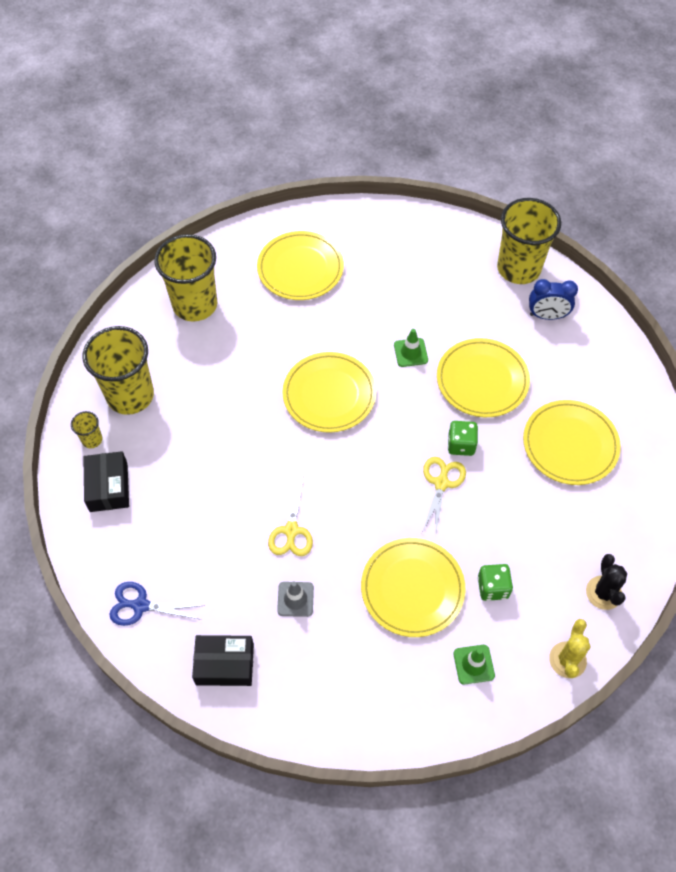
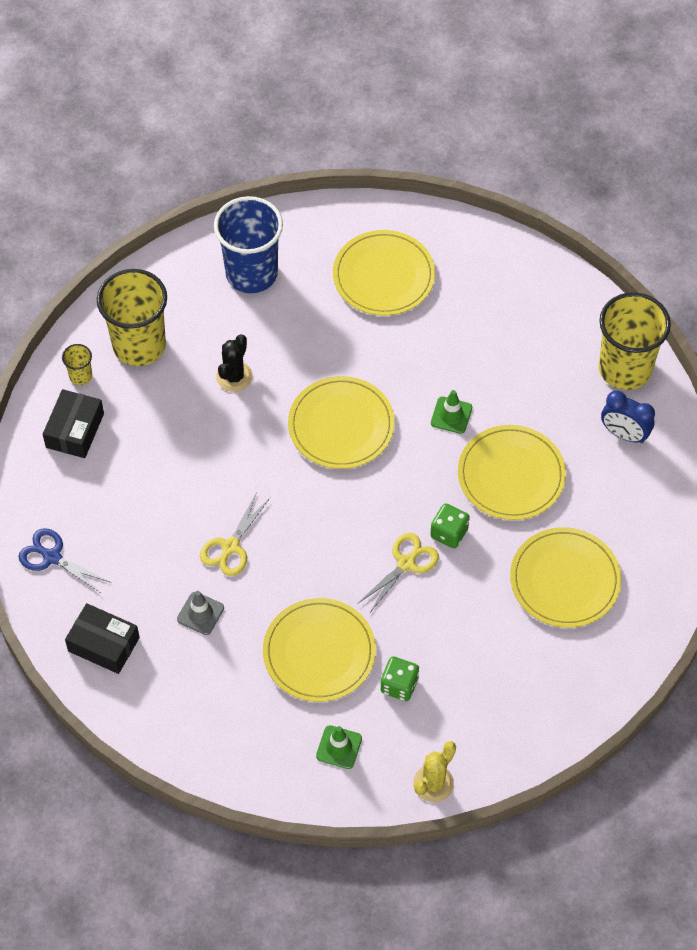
camera: 25 degrees right, 0 degrees up
yellow cup [154,234,217,322] -> blue cup [214,196,283,293]
black cactus [586,554,627,610] -> black cactus moved to [216,334,253,392]

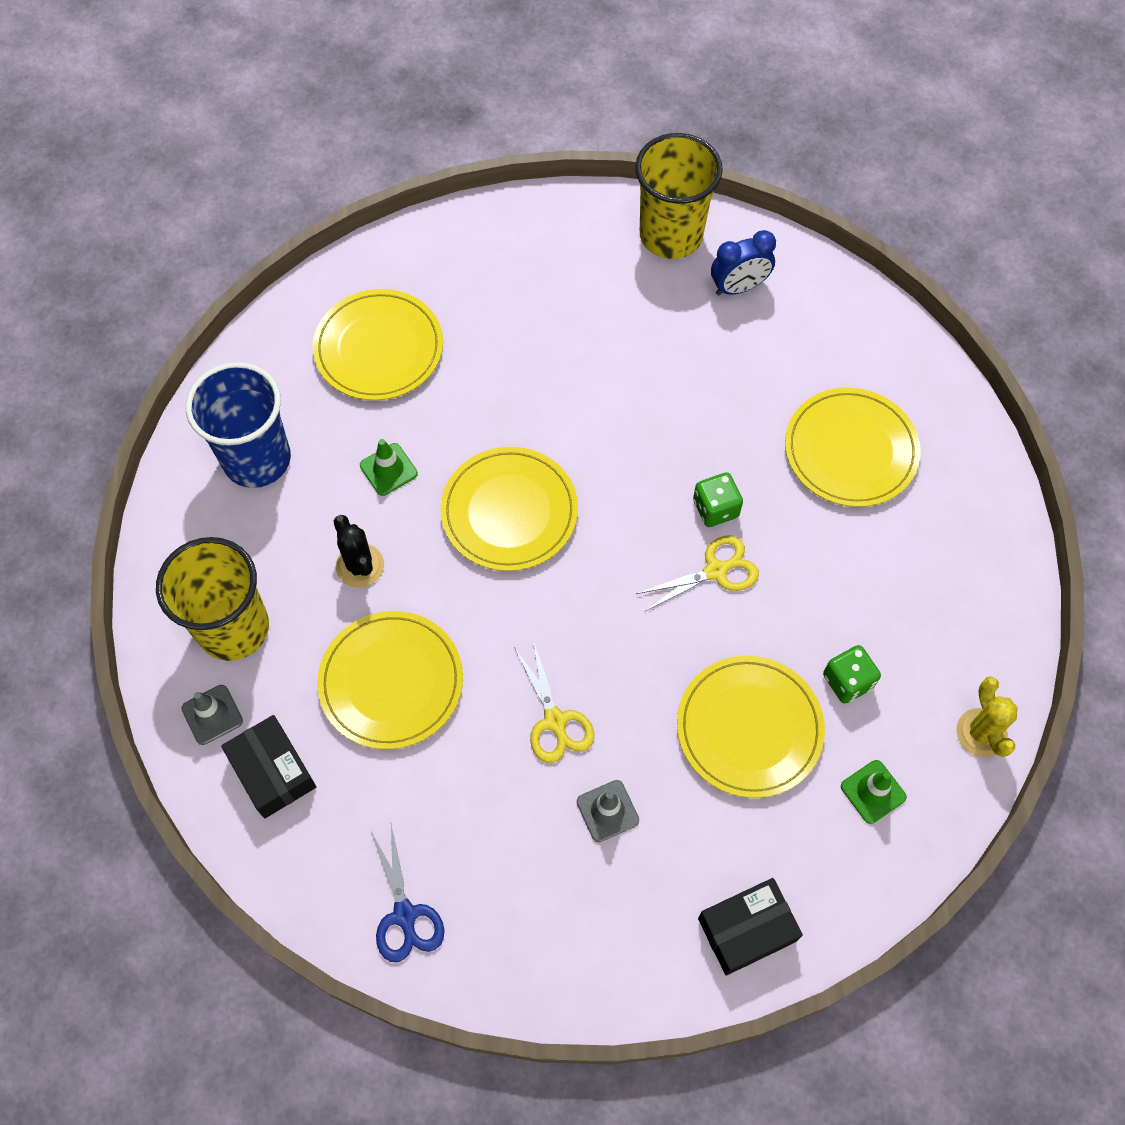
camera: 50 degrees left, 5 degrees up
blue scissors [18,528,111,594] -> blue scissors turned 90 degrees counterclockwise [371,825,444,962]
yellow cup [62,344,92,385] -> grey traffic cone [181,685,243,745]
black box [65,603,140,674] -> black box moved to [698,878,803,976]
yellow scissors [357,533,439,614] -> yellow scissors turned 75 degrees clockwise [636,535,759,612]
green traffic cone [431,390,472,434] -> green traffic cone moved to [360,439,418,496]
yellow plate [458,425,566,520] -> yellow plate moved to [317,611,463,749]

